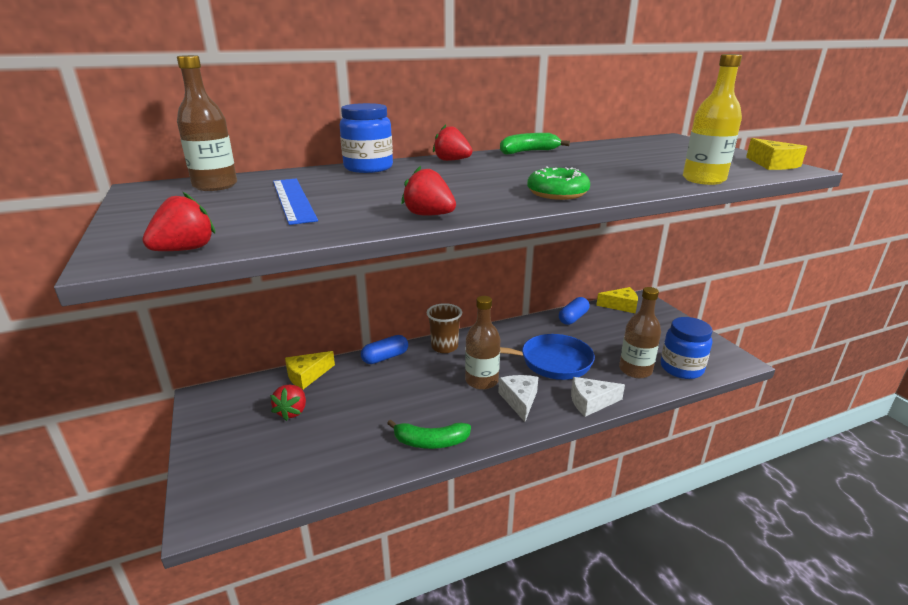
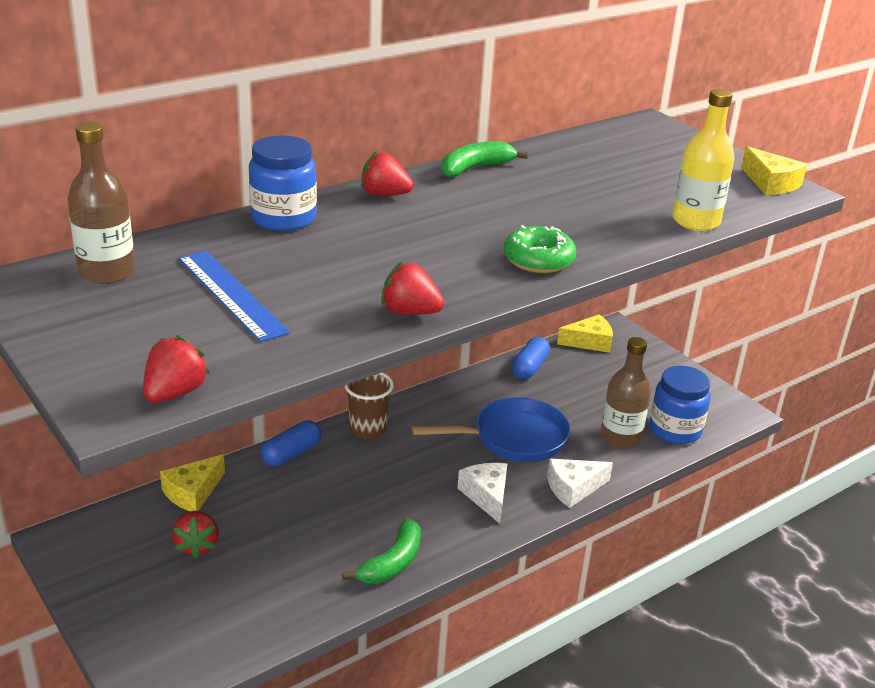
camera: 15 degrees left, 5 degrees up
green banana [387,420,471,449] -> green banana turned 45 degrees counterclockwise [342,518,421,584]
brown bottle [465,296,500,390] -> none

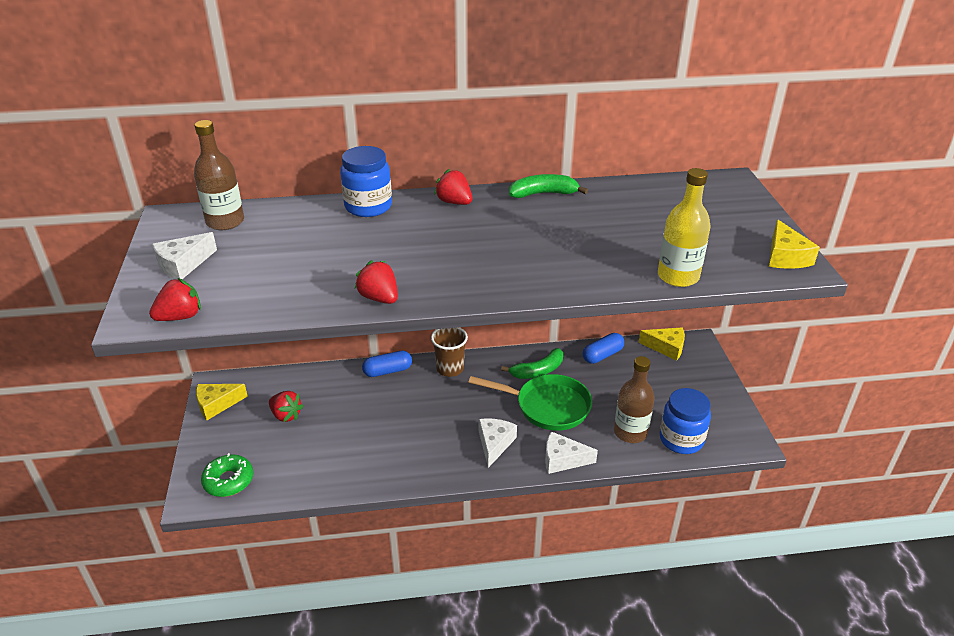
camera: 30 degrees right, 5 degrees up
yellow cheese [160,454,225,511] -> yellow cheese moved to [196,384,248,420]
red strawberry [172,511,219,559] -> red strawberry turned 75 degrees counterclockwise [269,391,303,422]
blue ruler [178,251,290,342] -> none
green banana [342,518,421,584] -> green banana moved to [501,348,563,379]
blue pan [412,397,570,462] -> green pan [468,374,592,431]
green donut [503,225,576,273] -> green donut moved to [201,453,253,497]
none -> white cheese [152,232,217,279]

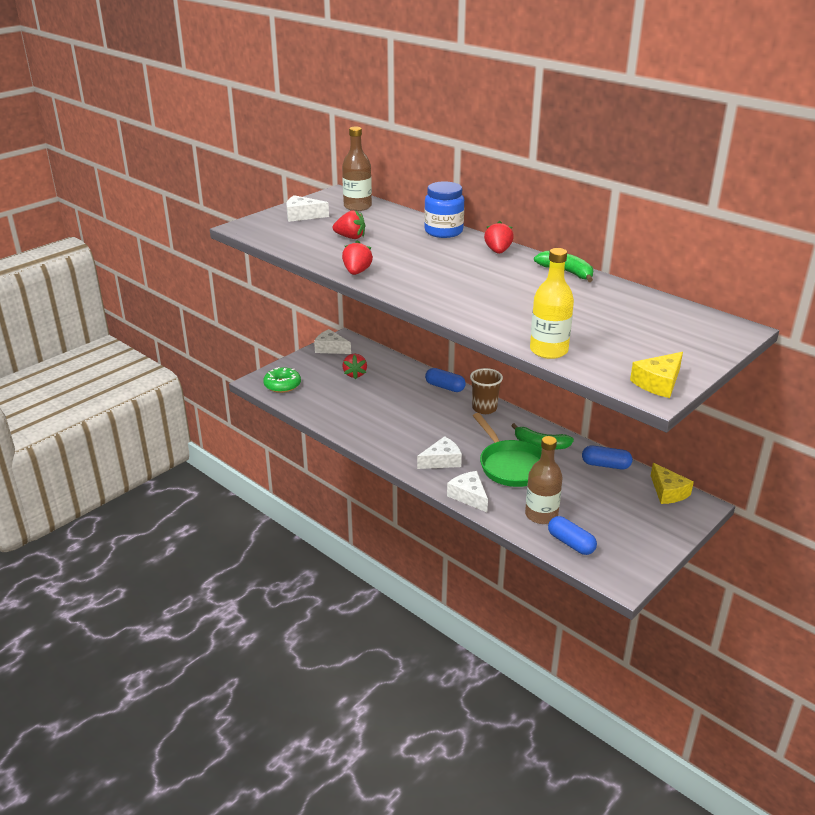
camera: 50 degrees right, 5 degrees down
red strawberry [149,278,201,321] -> red strawberry moved to [333,210,365,239]
yellow cheese [196,384,248,420] -> white cheese [314,329,351,354]
blue jar [660,388,711,454] -> blue capsule [548,516,597,555]

